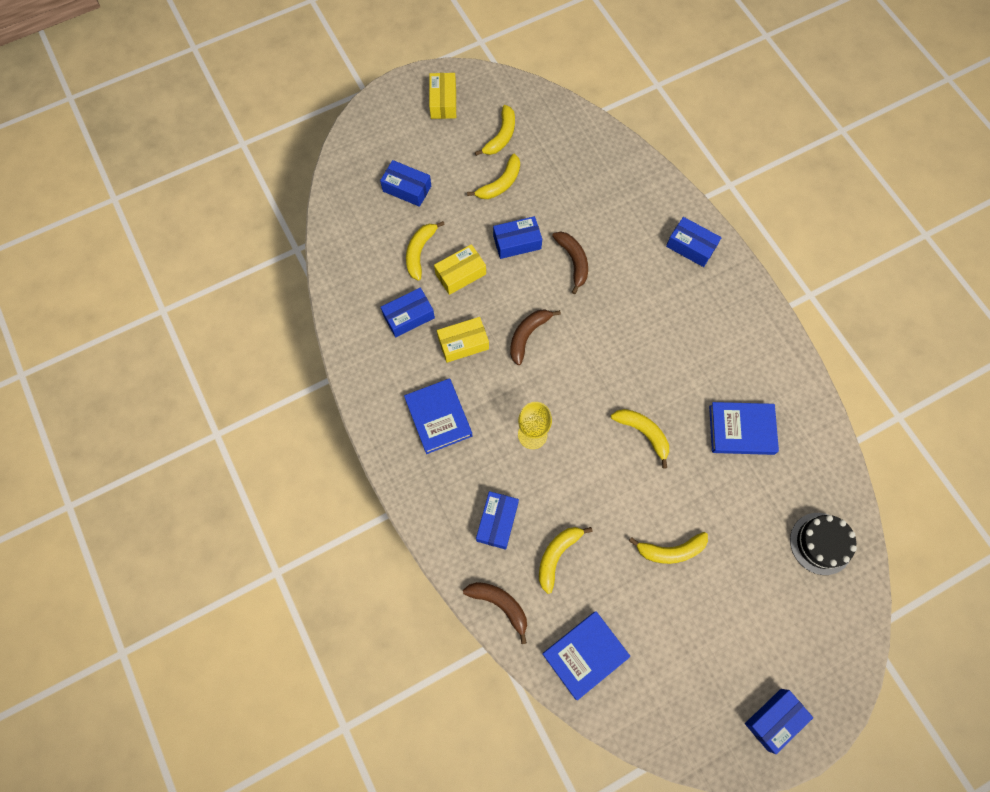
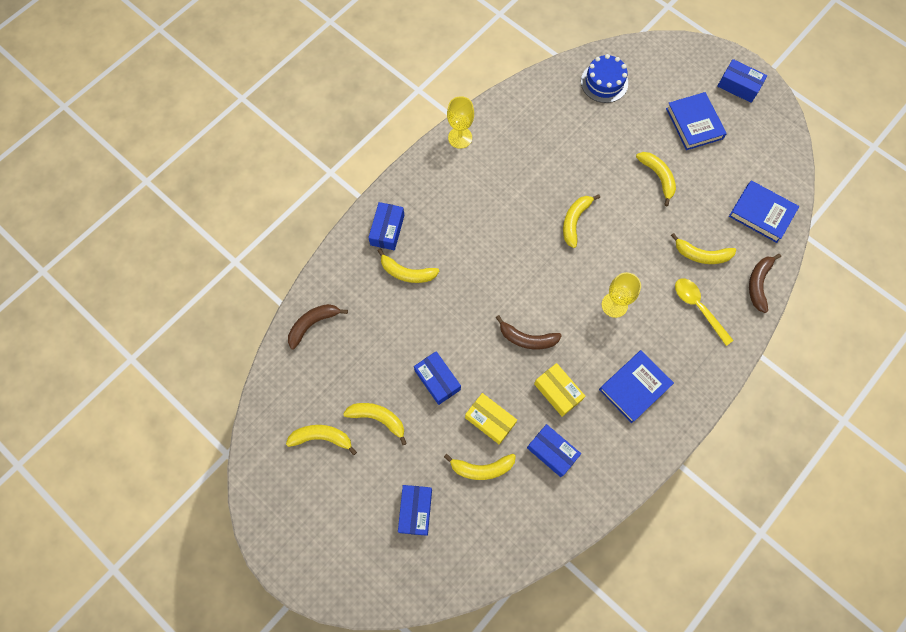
camera: 110 degrees left, 0 degrees up
yellow box [429,73,456,119] -> none
blue box [476,491,519,550] -> yellow spoon [675,278,734,346]
brown banana [552,231,588,294] -> brown banana moved to [288,304,348,349]
blue book [709,402,779,455] -> blue book moved to [666,92,727,150]
black cake [790,513,857,575] -> blue cake [581,54,628,103]
none -> yellow banana [378,249,439,283]
none -> yellow goblet [447,96,474,149]

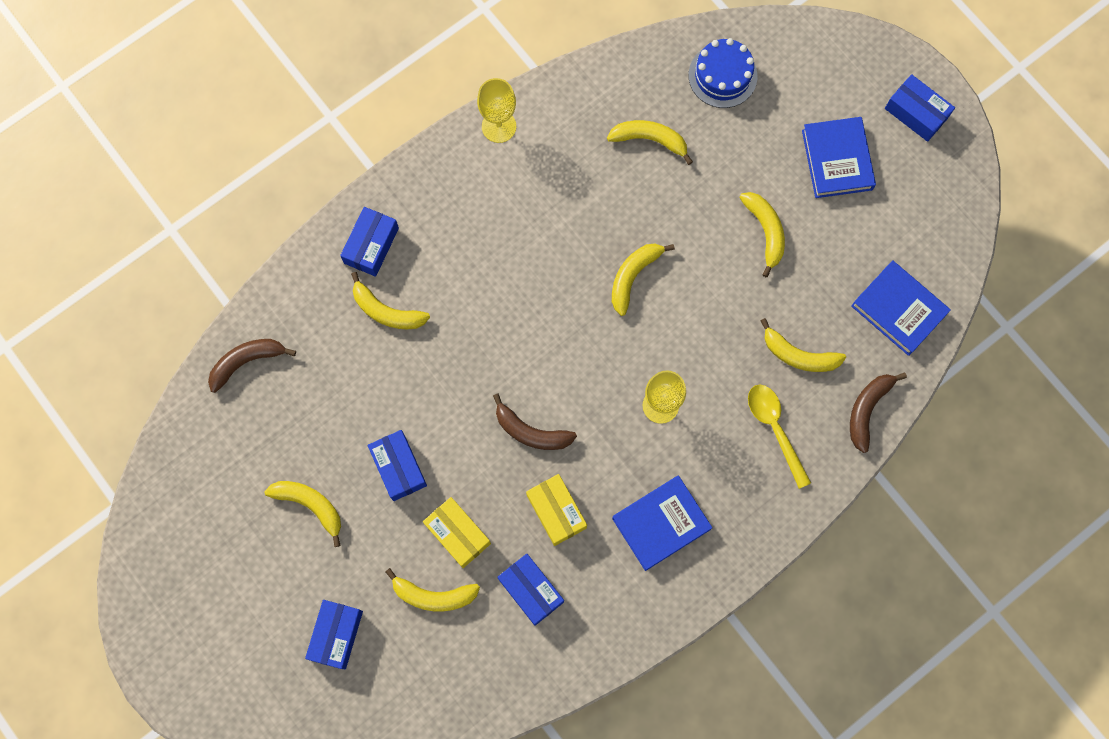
camera: 10 degrees right, 5 degrees up
yellow banana [286,425,357,455] -> yellow banana moved to [607,120,693,165]

